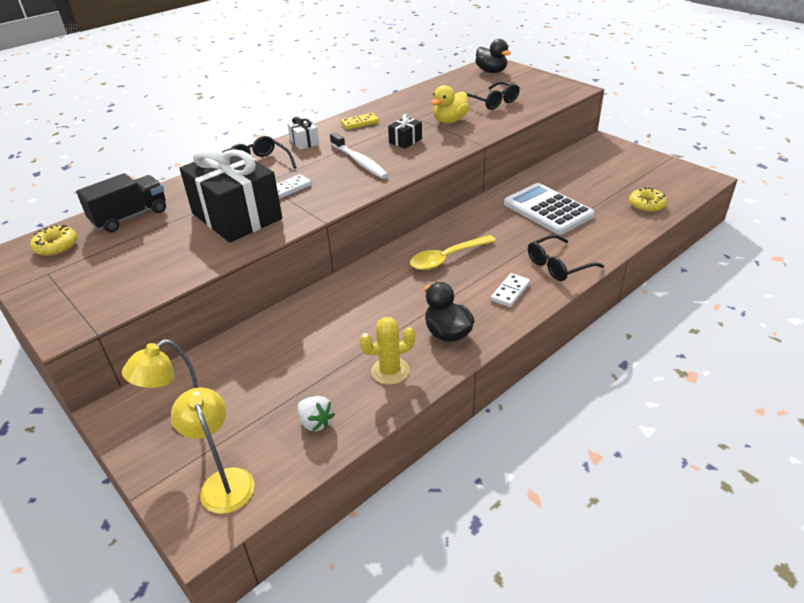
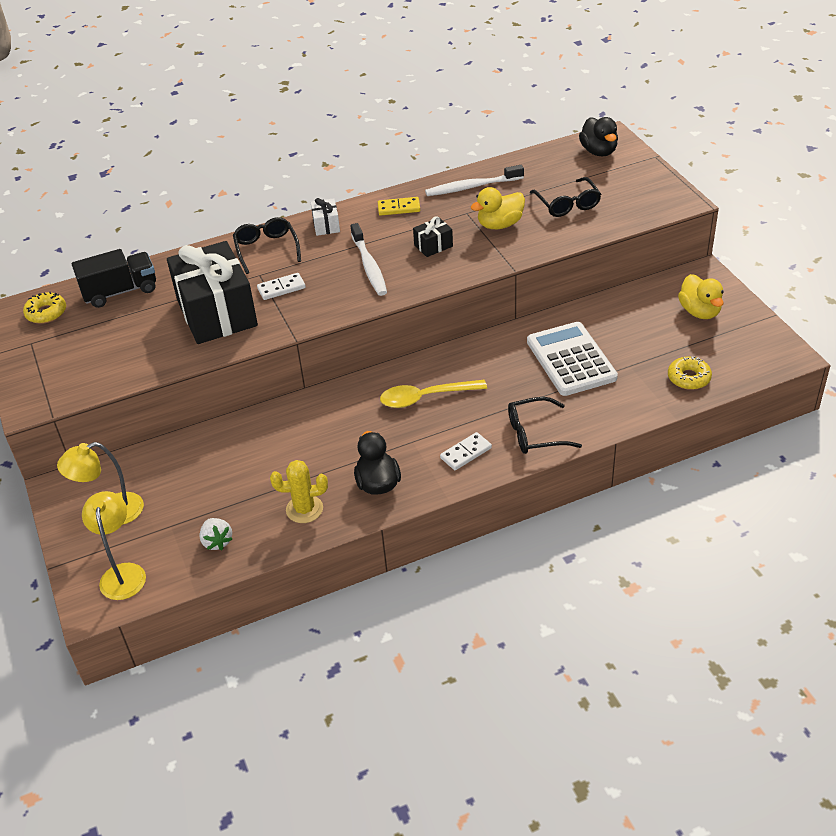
camera: 20 degrees right, 5 degrees up
none -> white toothbrush [425,165,524,196]
none -> yellow duck [678,274,724,319]

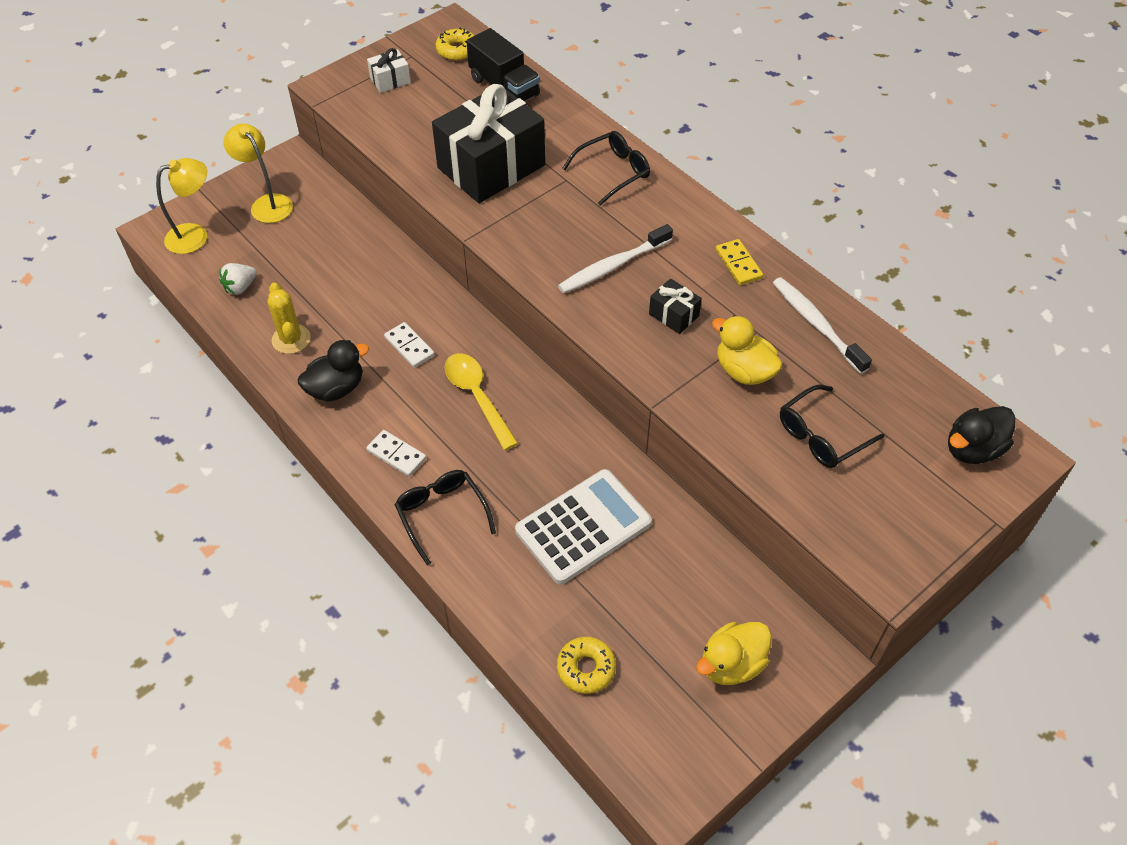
camera: 70 degrees right, 10 degrees up
white domino [257,273,306,300] -> white domino moved to [384,322,435,368]
white gift [311,198,340,236] -> white gift moved to [367,48,411,93]

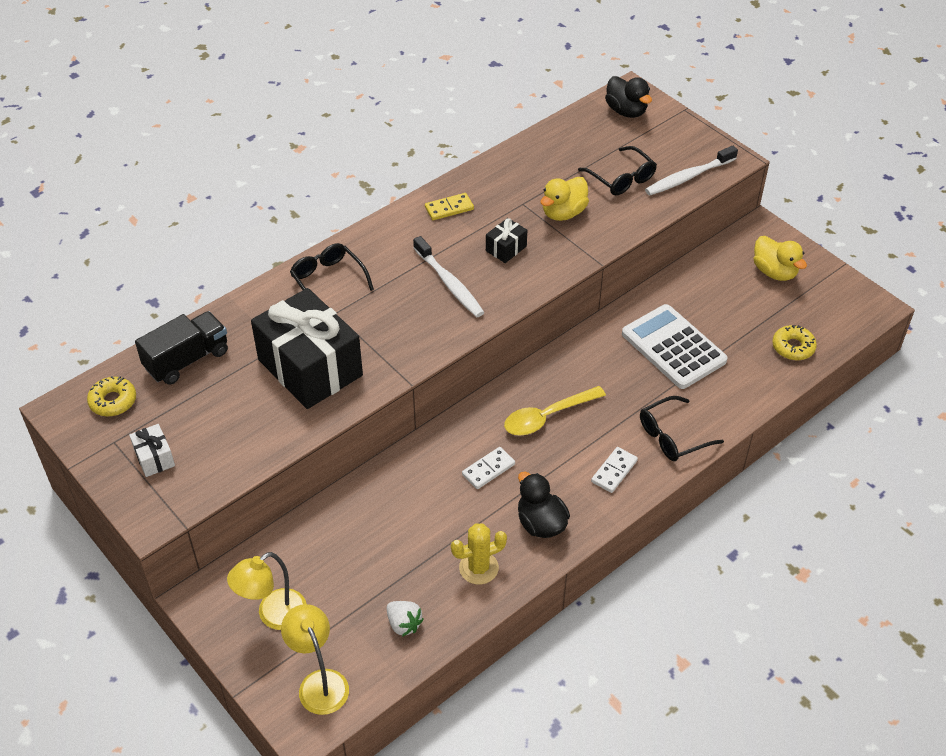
camera: 90 degrees left, 5 degrees down
white toothbrush [773,277,872,374] -> white toothbrush moved to [645,146,738,195]

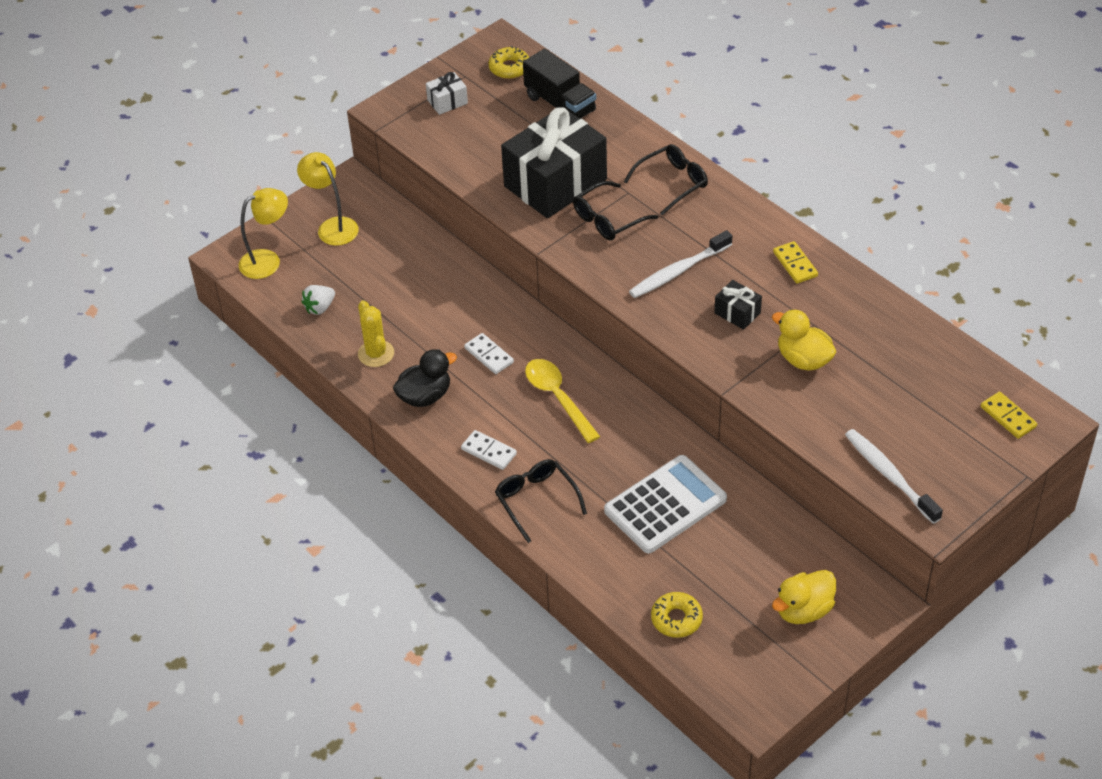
camera: 90 degrees right, 0 degrees up
black glasses [578,146,657,195] -> black glasses moved to [573,181,658,241]
black duck [605,76,652,118] -> yellow domino [981,392,1037,439]

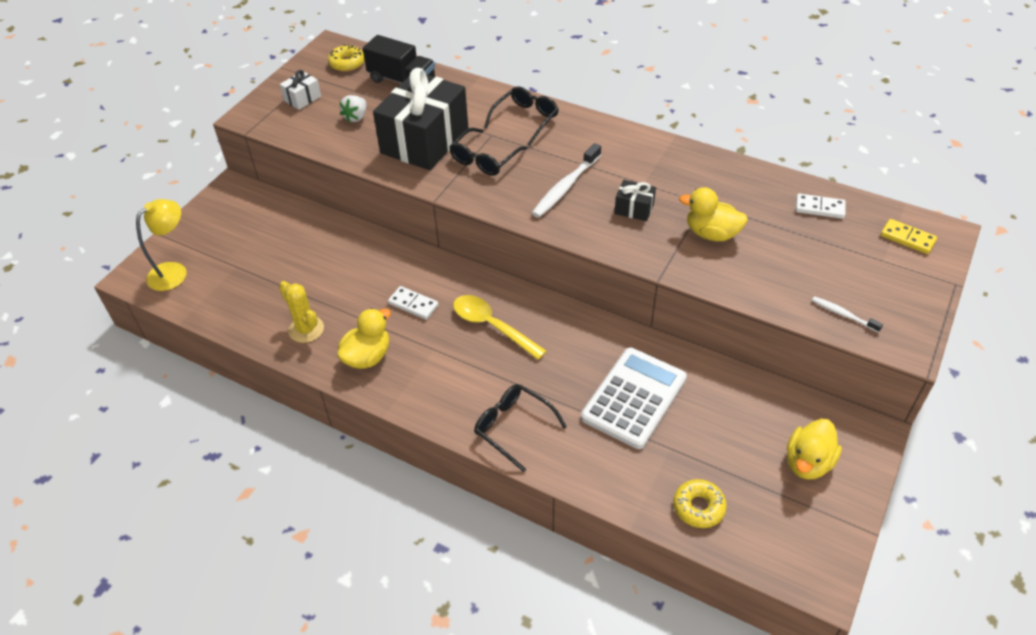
camera: 20 degrees left, 0 degrees up
yellow lamp [297,152,359,246] -> none
white strawberry [301,285,335,315] -> white strawberry moved to [340,95,367,123]
black duck [393,349,457,407] -> yellow duck [337,308,391,369]
white domino [461,430,517,470] -> white domino moved to [796,194,846,219]
yellow domino [773,241,818,284] -> none
white toothbrush [845,429,943,524] -> white toothbrush [812,296,883,333], size x0.55

